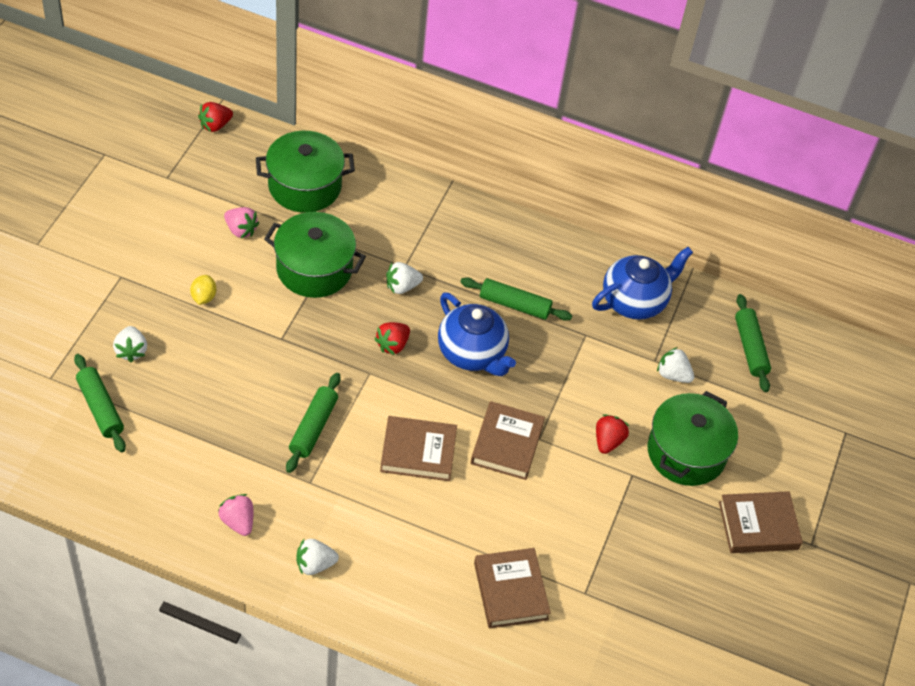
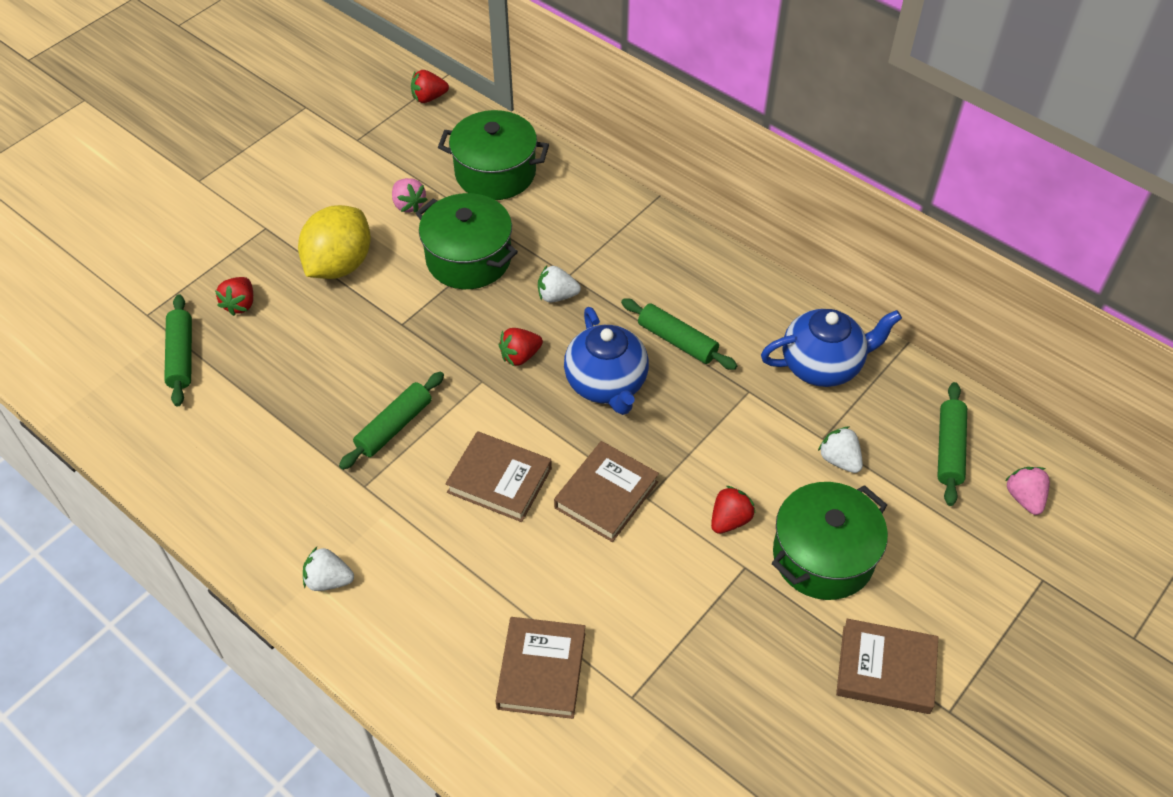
camera: 25 degrees right, 0 degrees up
white strawberry [113,326,147,362] -> red strawberry [215,277,253,316]
yellow lemon [190,275,216,305] -> yellow lemon [298,205,371,279], size x2.33
pink strawberry [218,494,253,536] -> pink strawberry moved to [1005,467,1050,515]

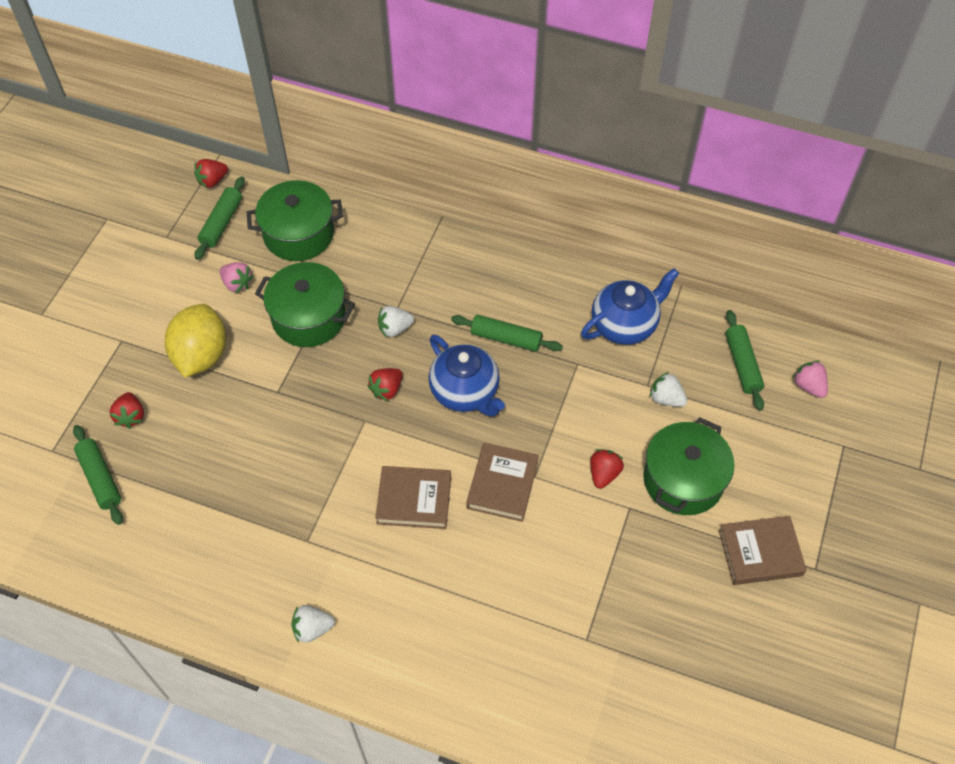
camera: 20 degrees left, 5 degrees up
green rolling pin [339,372,444,470] -> green rolling pin moved to [194,177,245,260]
brown book [496,617,585,719] -> none

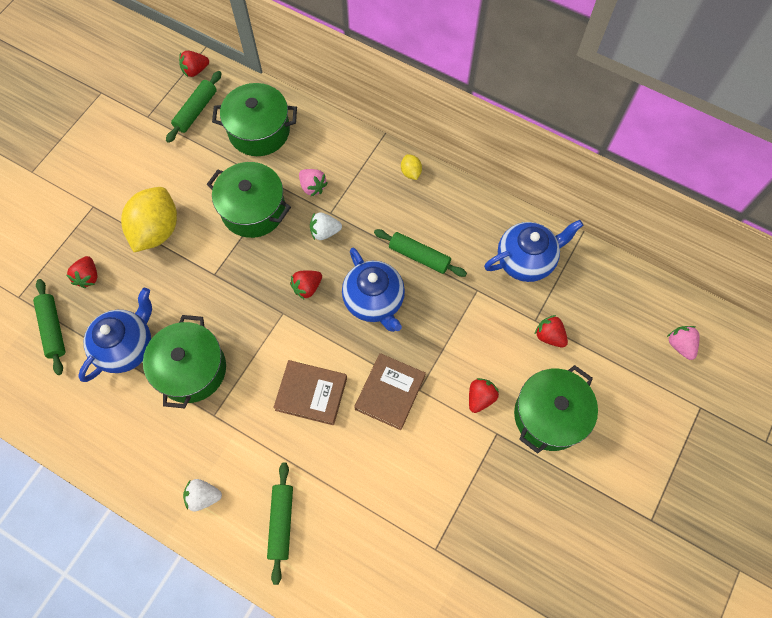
camera: 10 degrees right, 10 degrees up
pink strawberry [220,262,254,293] -> pink strawberry moved to [299,169,328,196]
white strawberry [650,372,687,407] -> red strawberry [534,315,568,347]
brown book [719,516,807,585] -> none
green rolling pin [725,310,764,411] -> green rolling pin moved to [267,462,293,585]
none -> blue teapot [78,288,152,382]
none -> green pot [143,315,226,408]
none -> yellow lemon [401,154,422,180]

